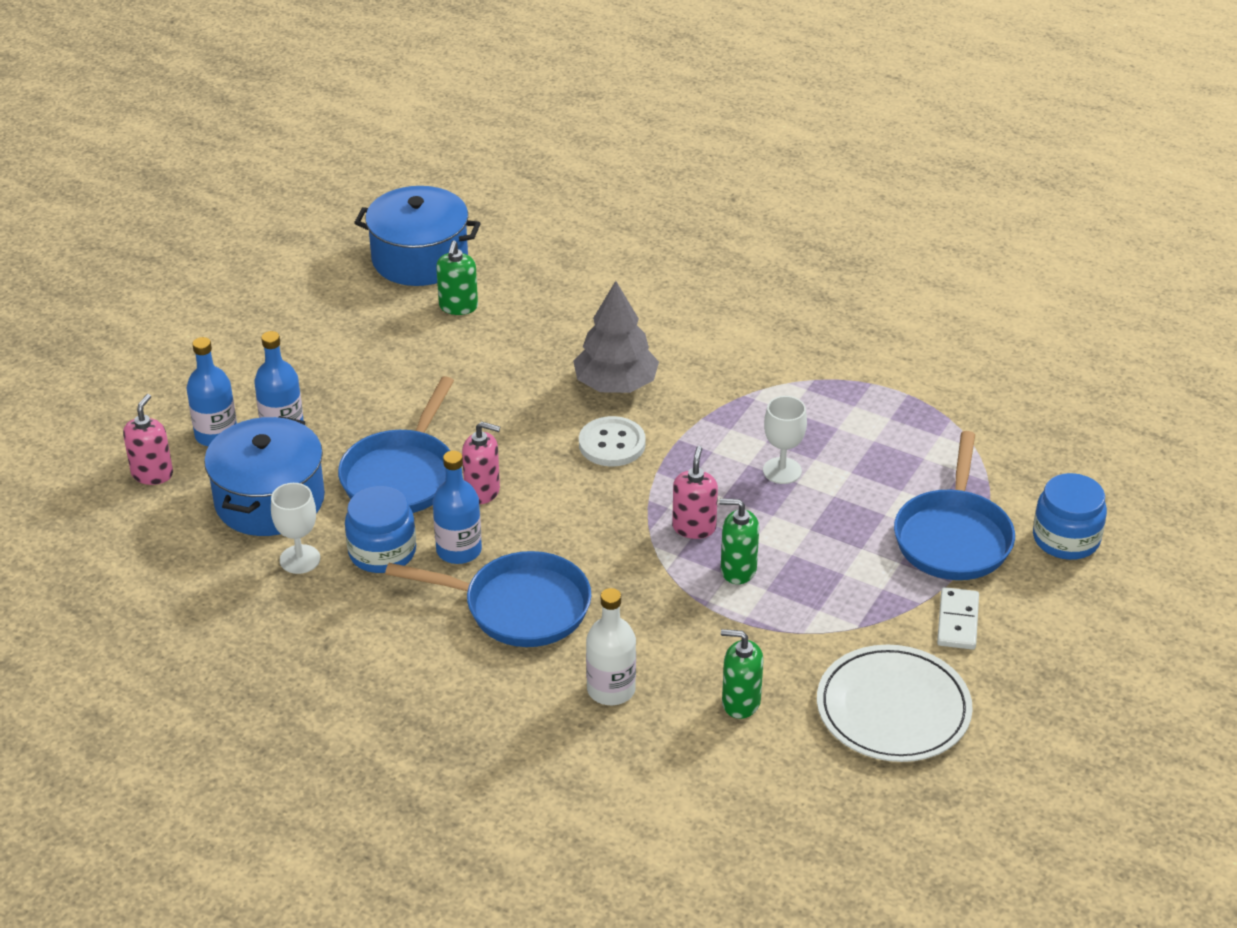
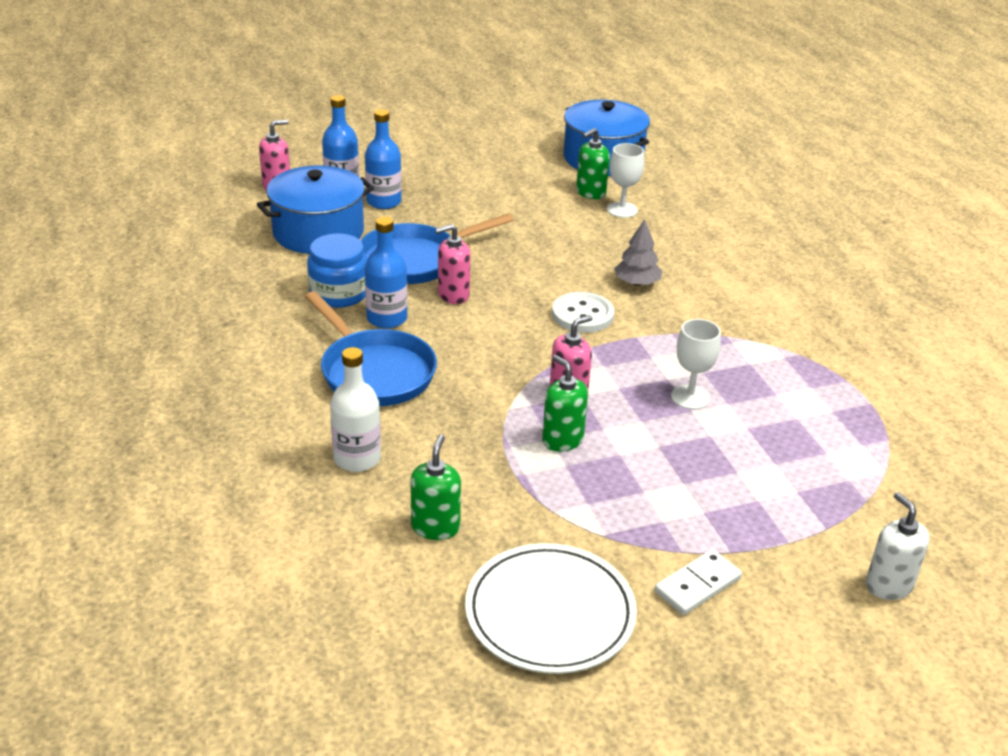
camera: 40 degrees right, 5 degrees down
white goblet [271,483,320,574] -> white goblet moved to [607,143,644,218]
pink soap dispenser [462,422,500,504] -> pink soap dispenser turned 105 degrees clockwise [435,224,471,304]
grey tree [573,281,659,393] -> grey tree [614,219,662,286], size x0.61
green soap dispenser [721,629,763,719] -> green soap dispenser turned 45 degrees clockwise [410,434,461,540]
blue pan [894,431,1015,580] -> none
blue jar [1033,473,1107,560] -> white soap dispenser [866,492,930,600]

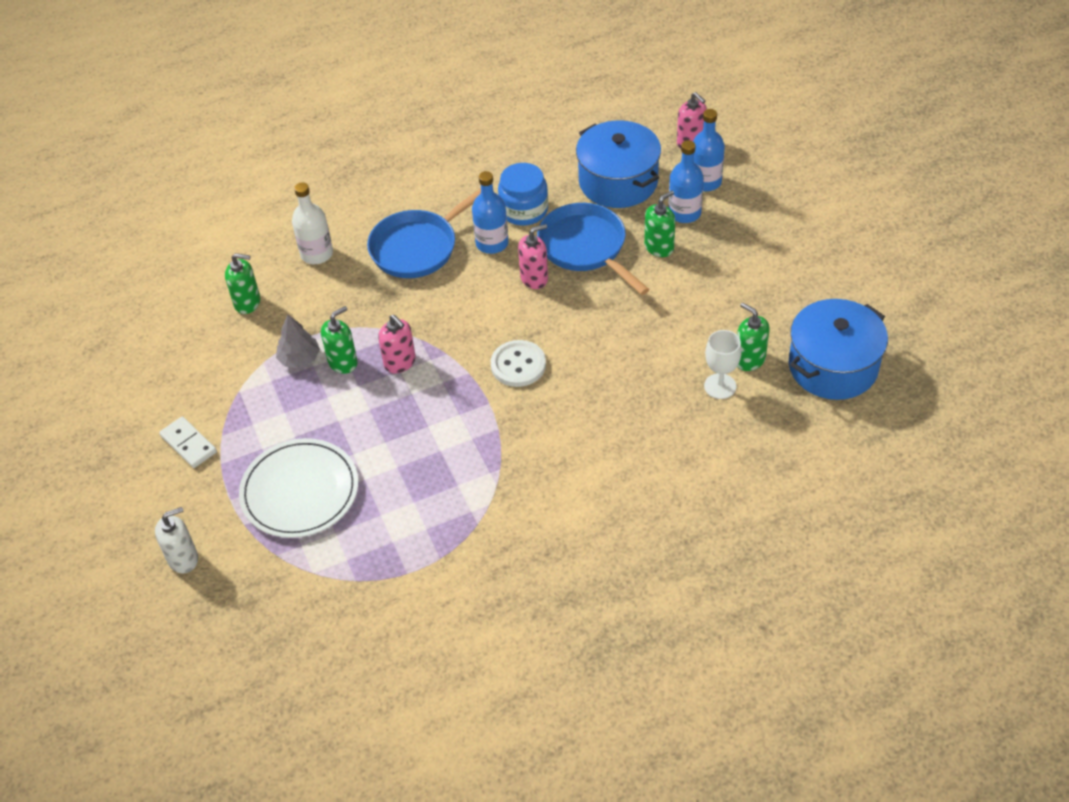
camera: 90 degrees right, 15 degrees up
pink soap dispenser [435,224,471,304] -> pink soap dispenser turned 90 degrees clockwise [518,224,548,289]
white plate [465,543,637,674] -> white plate moved to [239,438,358,538]
grey tree [614,219,662,286] -> grey tree moved to [276,315,320,368]
white goblet [671,319,721,410] -> none
none -> green soap dispenser [644,191,675,257]

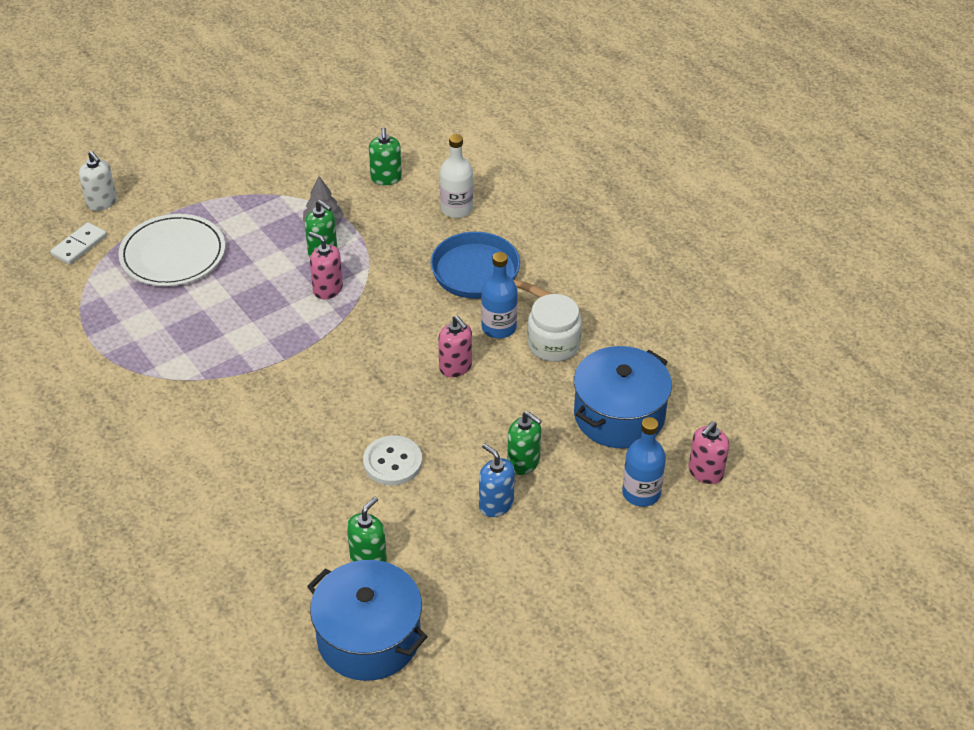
camera: 75 degrees right, 5 degrees down
white domino [159,417,217,468] -> white domino moved to [50,222,107,265]
pink soap dispenser [378,315,416,373] -> pink soap dispenser turned 90 degrees clockwise [309,232,343,299]
white button [491,340,546,387] -> white button moved to [363,435,422,486]
blue jar [498,163,548,226] -> white jar [527,294,582,362]
blue pan [537,203,650,295] -> none
blue bottle [669,140,704,223] -> none
white goblet [704,330,742,399] -> none
none -> blue soap dispenser [479,443,515,517]

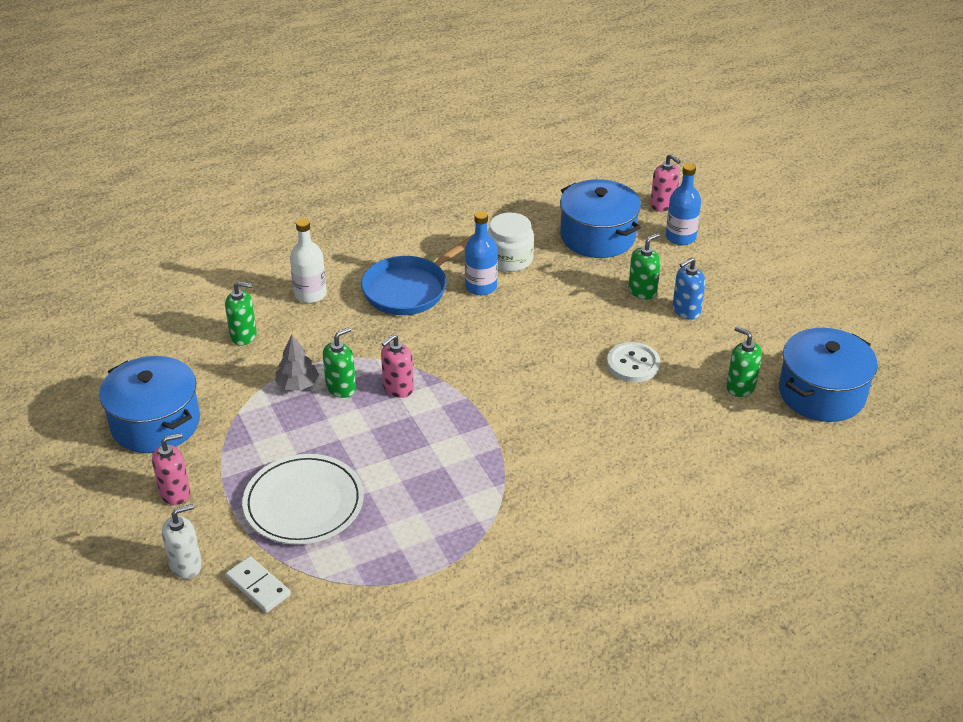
camera: 80 degrees left, 5 degrees down
pink soap dispenser [438,316,472,377] -> pink soap dispenser moved to [152,433,190,505]
none -> blue pot [99,356,200,453]

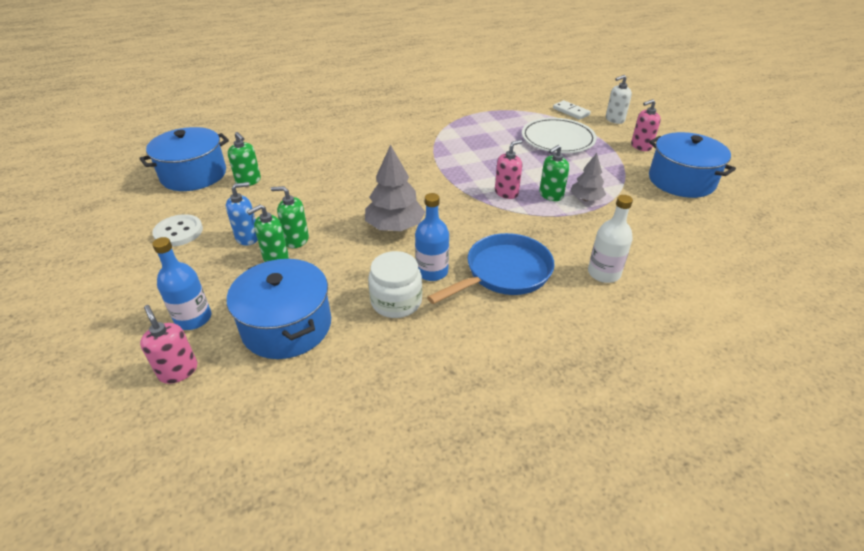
camera: 175 degrees left, 0 degrees up
green soap dispenser [225,281,257,345] -> green soap dispenser moved to [271,186,309,248]
white button [607,342,660,382] -> white button moved to [152,214,203,247]
none -> grey tree [365,144,425,231]

